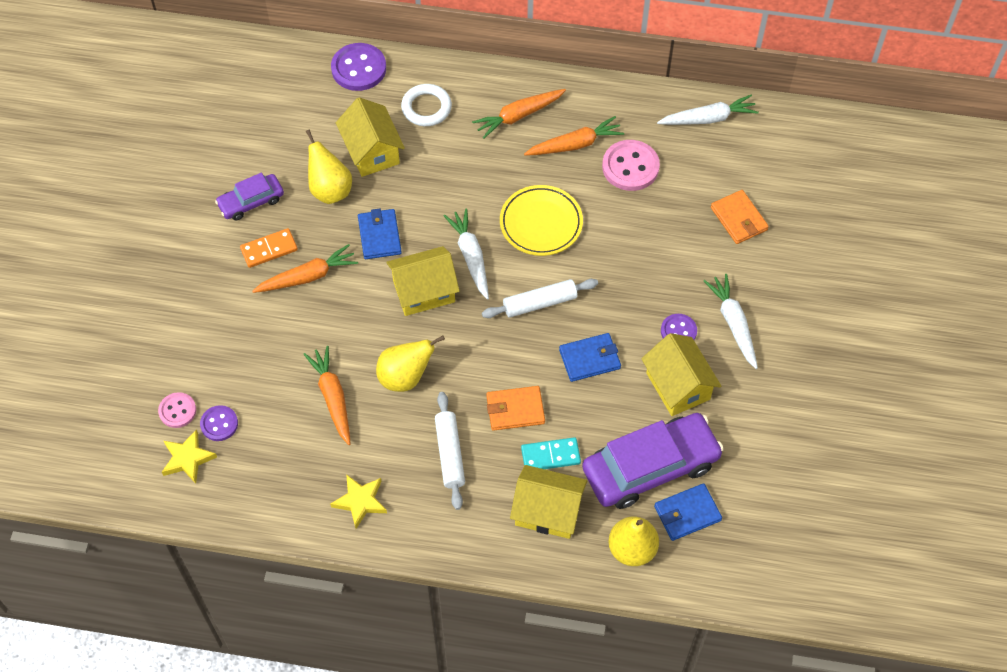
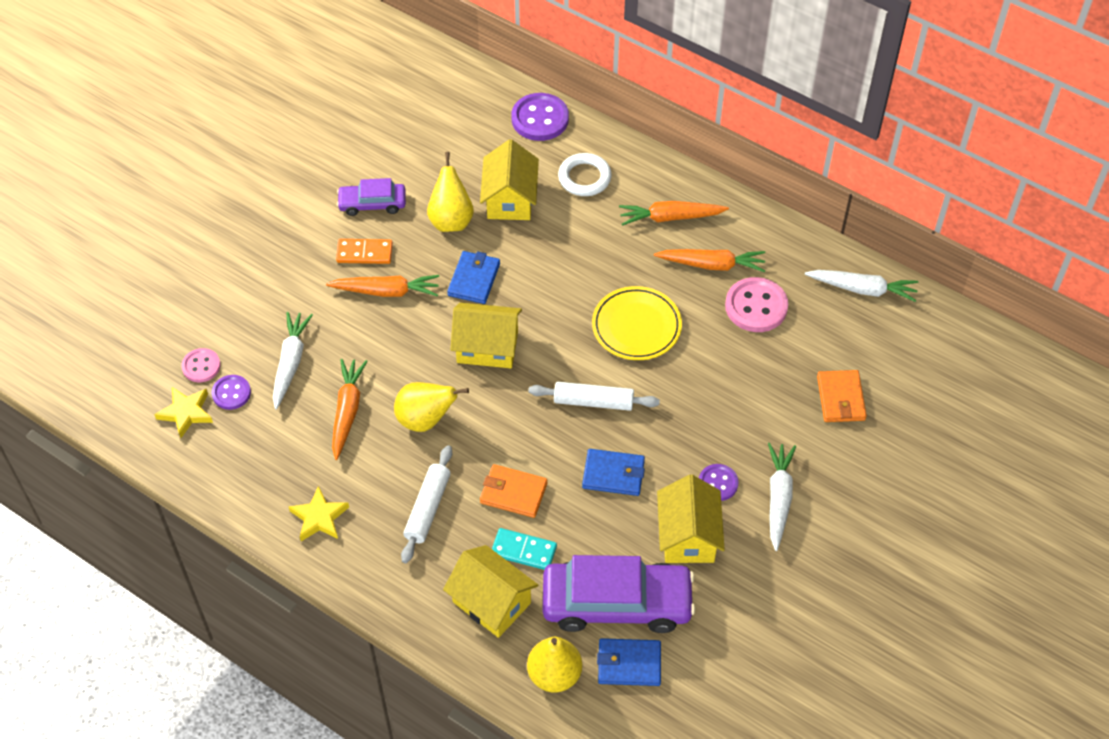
camera: 25 degrees right, 5 degrees down
white carrot [444,209,489,299] -> white carrot moved to [273,312,313,409]

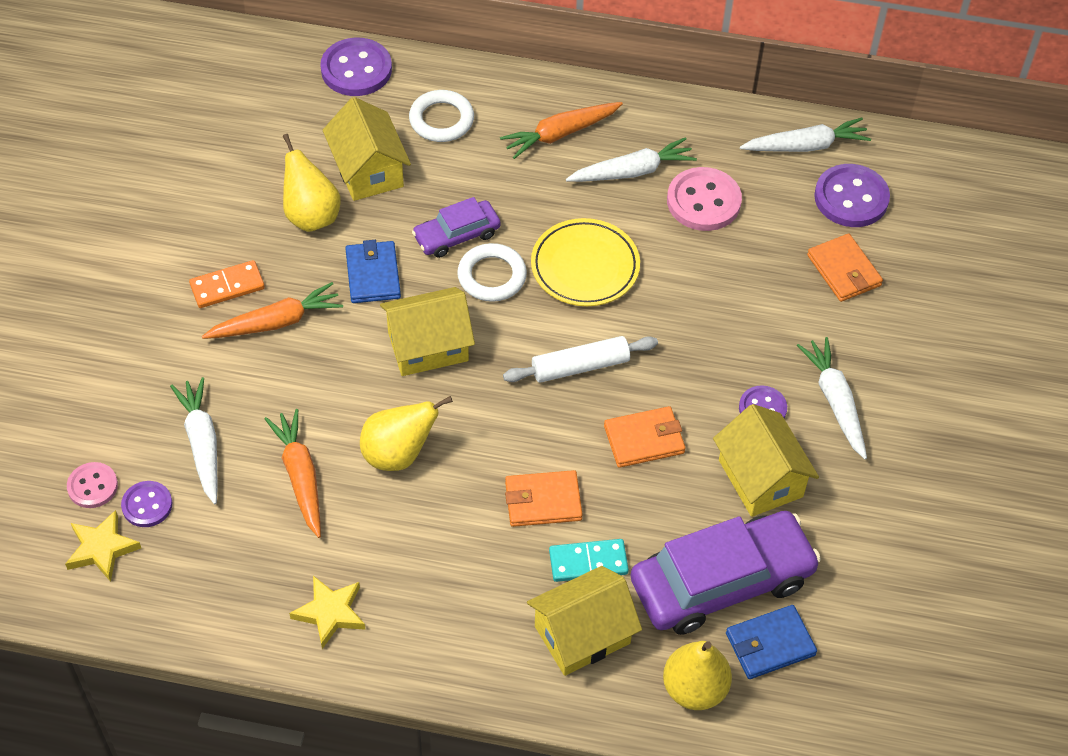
camera: 25 degrees left, 0 degrees up
purple car [337,178,406,216] -> purple car moved to [412,197,501,258]
white rolling pin [401,445,452,563] -> none
yellow house [443,545,538,638] -> yellow house turned 45 degrees counterclockwise [527,566,642,676]
blue wallet [582,449,645,496] -> orange wallet [604,406,686,468]
orange carrot [654,249,765,272] -> white carrot [566,137,697,182]
none -> white ring [457,243,527,302]
none -> purple button [814,164,890,227]

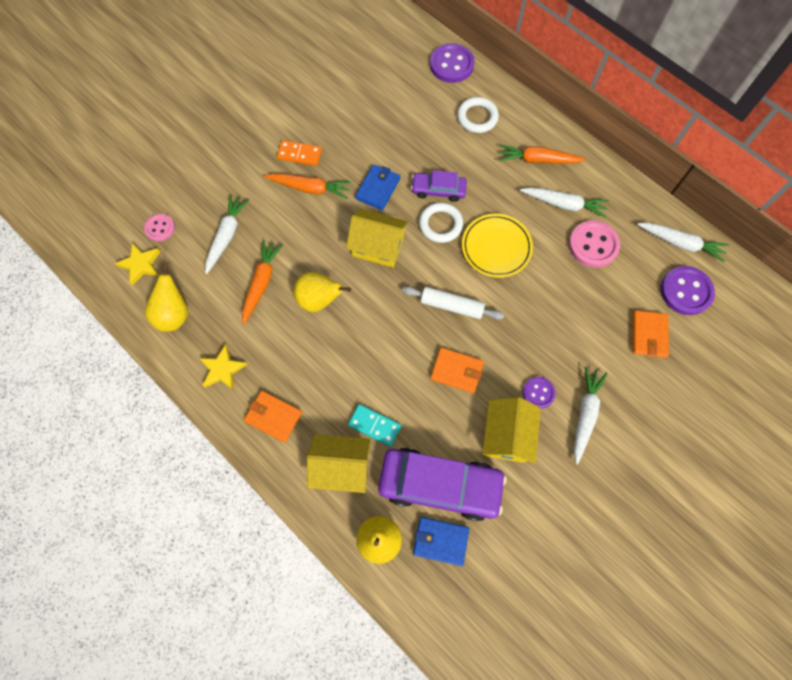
camera: 35 degrees right, 15 degrees up
purple button [121,481,172,527] -> none
yellow pear [283,134,341,232] -> yellow pear moved to [145,262,188,332]
yellow house [323,97,411,201] -> none
orange wallet [505,470,583,527] -> orange wallet moved to [244,391,302,443]

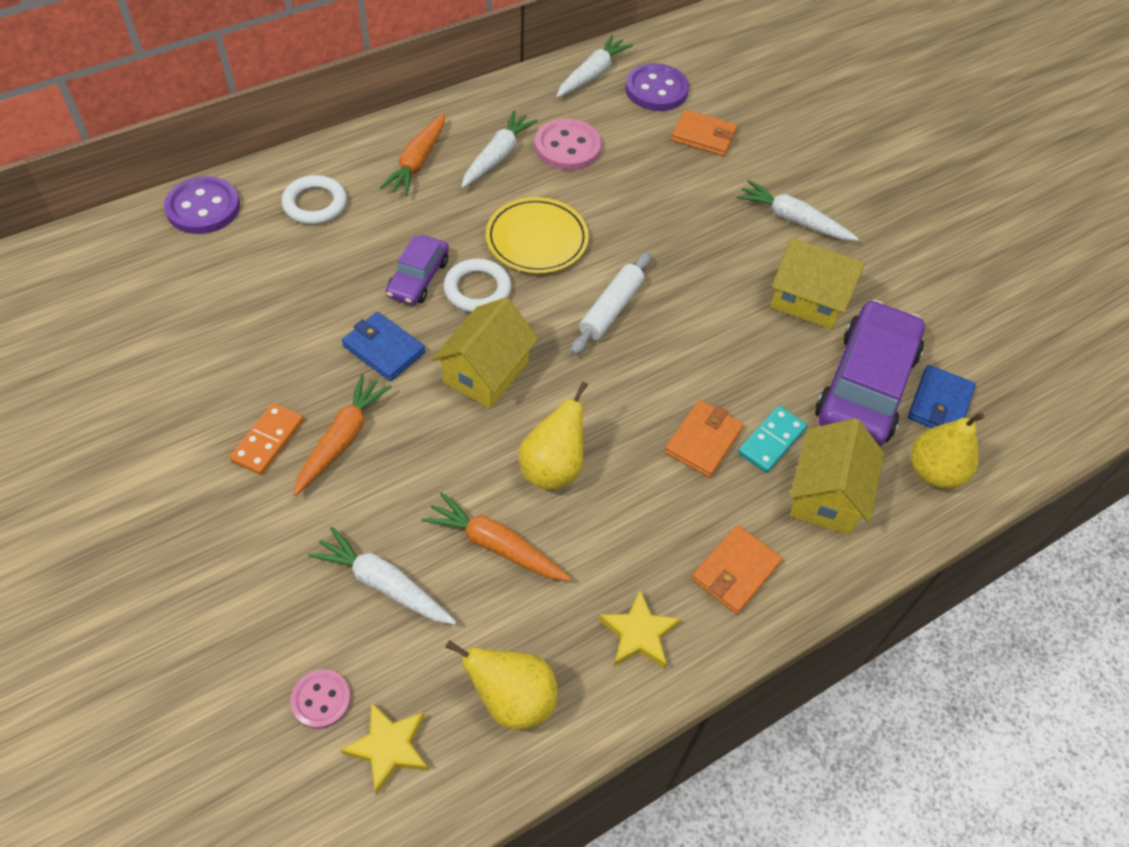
camera: 80 degrees left, 15 degrees down
orange wallet [430,347,484,393] -> orange wallet moved to [664,400,744,478]
purple button [523,377,556,409] -> none

